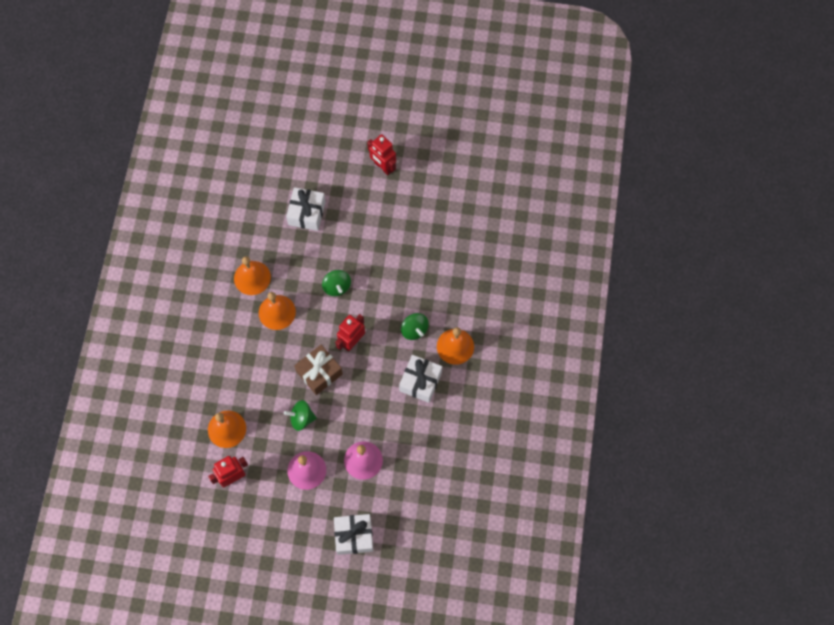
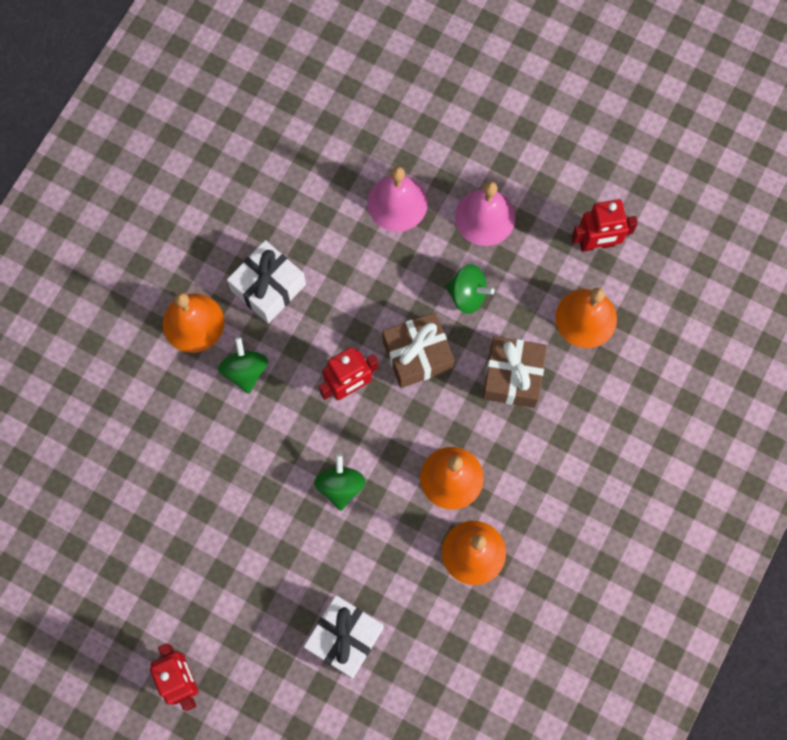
camera: 160 degrees left, 5 degrees up
white gift [334,514,373,555] -> none
none -> brown gift [482,336,547,408]

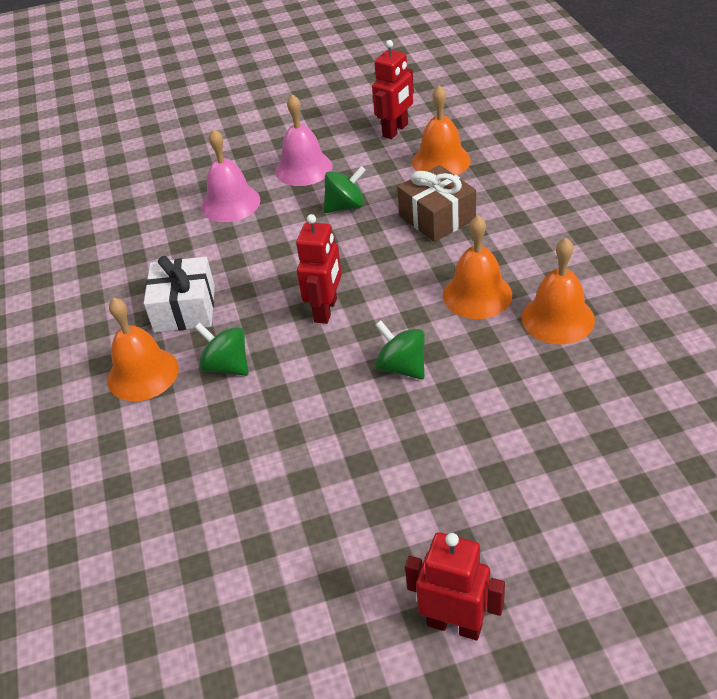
camera: 40 degrees left, 30 degrees down
white gift [304,595,384,679] -> none
brown gift [382,312,454,388] -> none

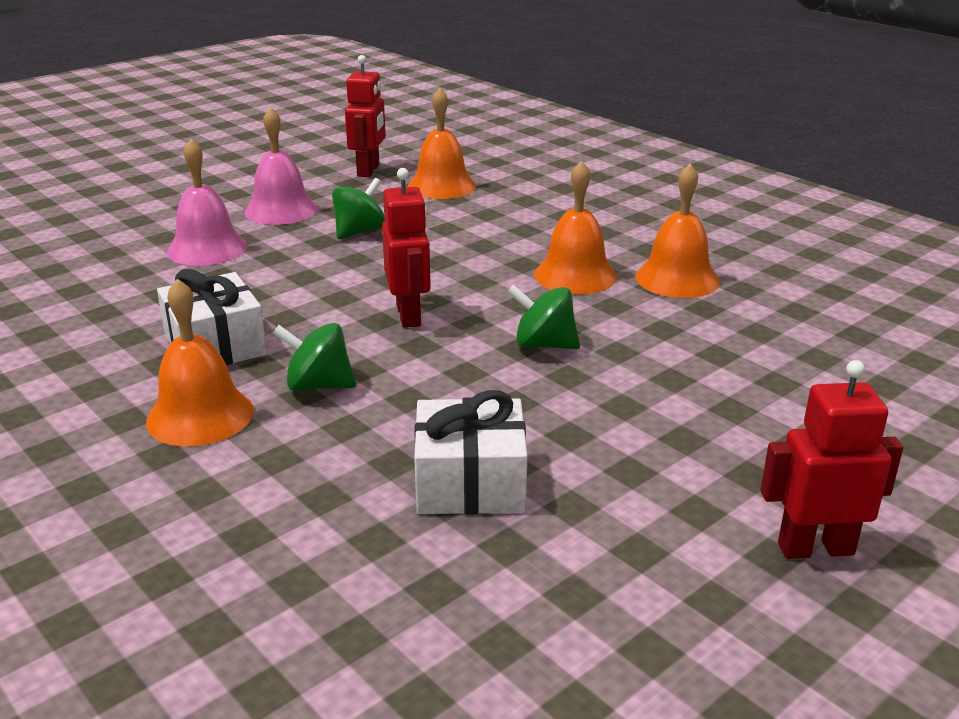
camera: 30 degrees left, 15 degrees down
brown gift [397,165,476,242] -> none
none -> white gift [414,390,528,514]

